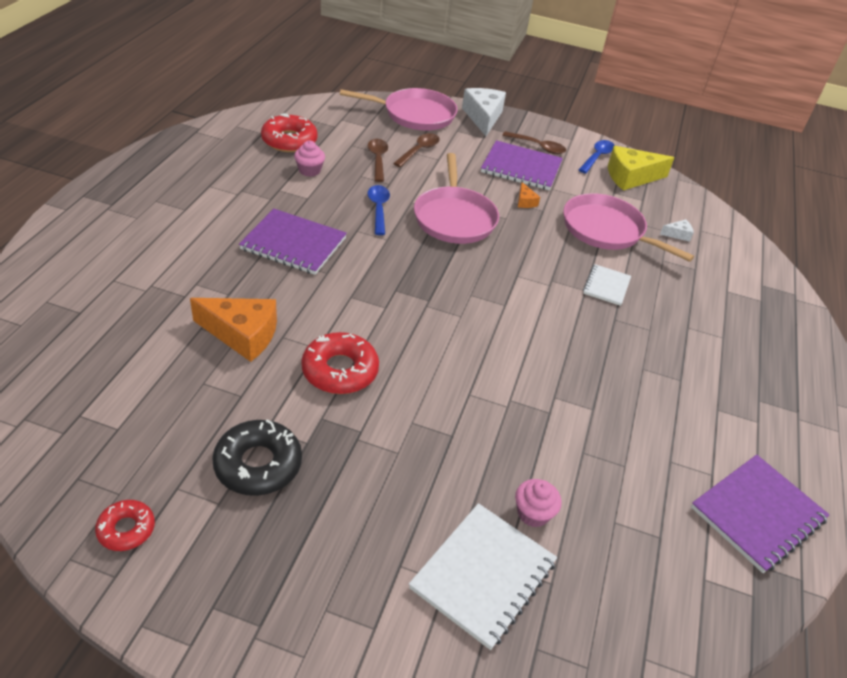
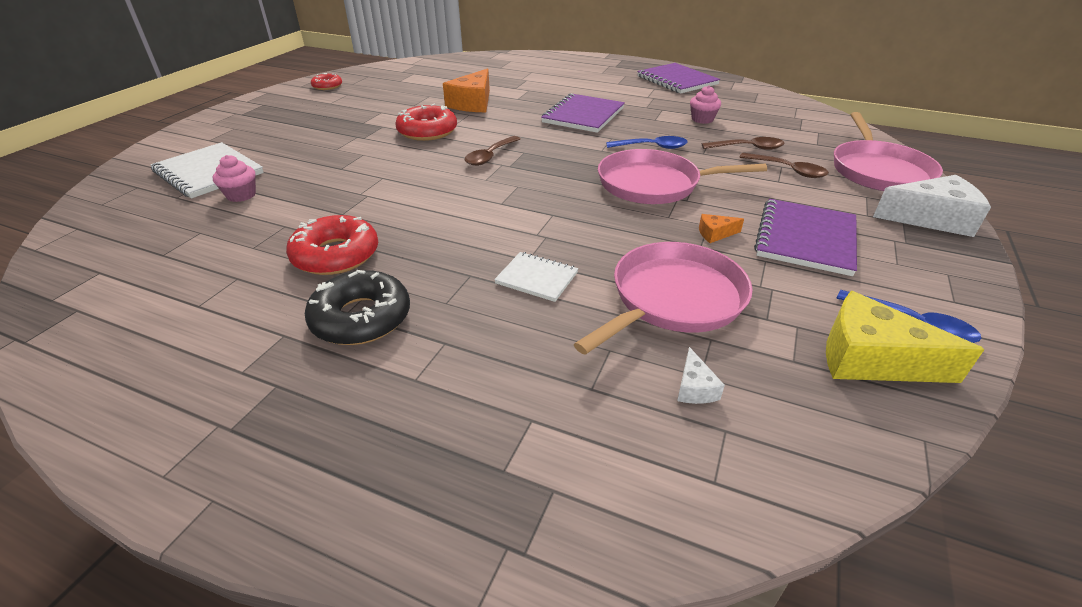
camera: 100 degrees right, 5 degrees down
black donut [212,419,302,496] -> black donut moved to [305,270,410,345]
red donut [261,113,318,152] -> red donut moved to [286,215,378,275]
brown spoon [502,131,566,154] -> brown spoon moved to [465,136,520,166]
yellow cheese [608,146,674,190] -> yellow cheese turned 60 degrees counterclockwise [826,291,985,383]
purple notebook [691,455,830,573] -> purple notebook moved to [637,63,720,93]

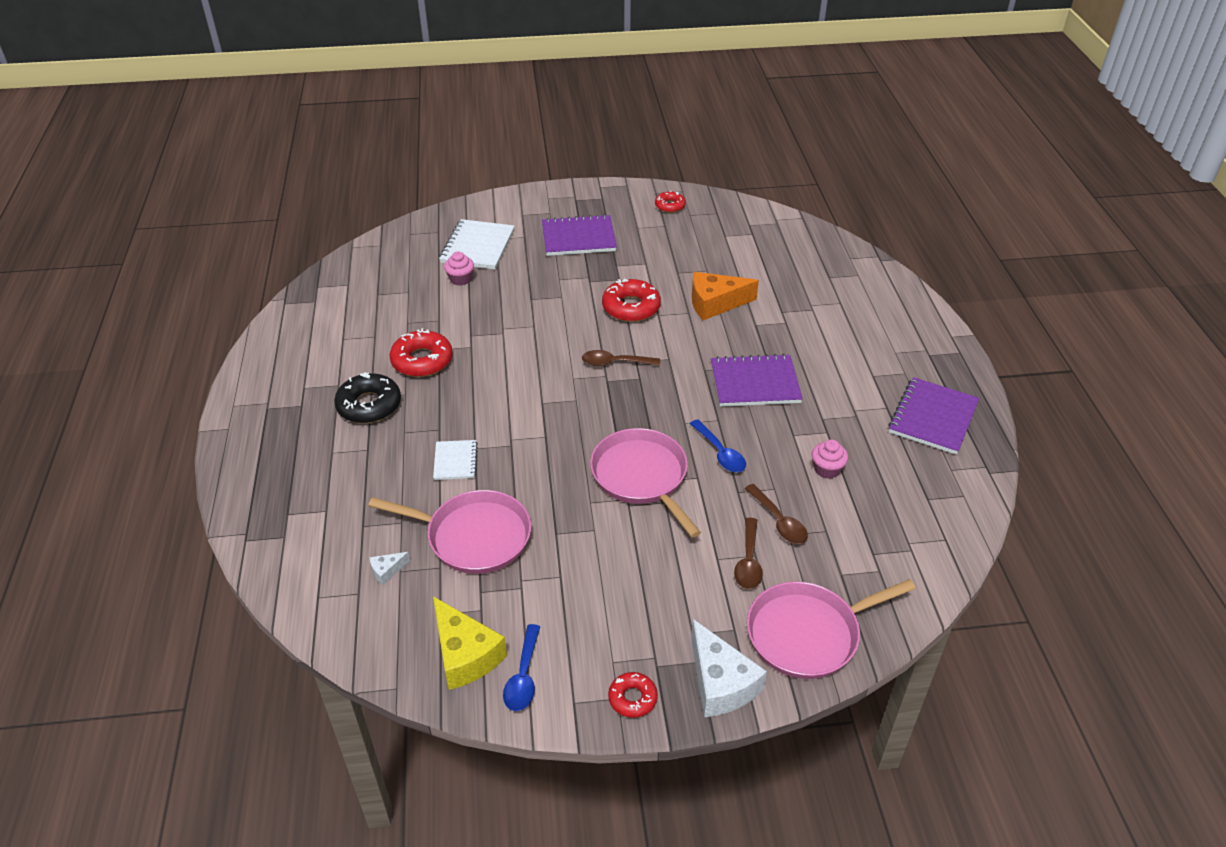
camera: 60 degrees right, 5 degrees up
orange cheese [699,214,744,243] -> none
purple notebook [754,199,857,276] -> purple notebook moved to [542,214,617,256]
yellow cheese [826,291,985,383] -> yellow cheese turned 150 degrees clockwise [433,596,507,690]
none -> red donut [608,672,658,718]

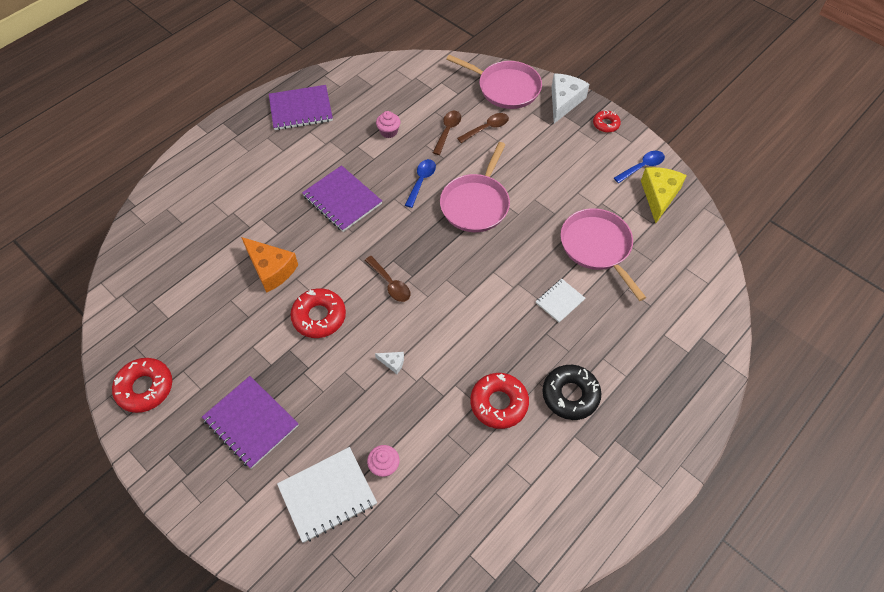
camera: 130 degrees left, 15 degrees up
white cheese [370,552,410,585] -> white cheese moved to [375,352,404,374]
red donut [655,191,686,213] -> red donut [112,358,172,413], size x1.70

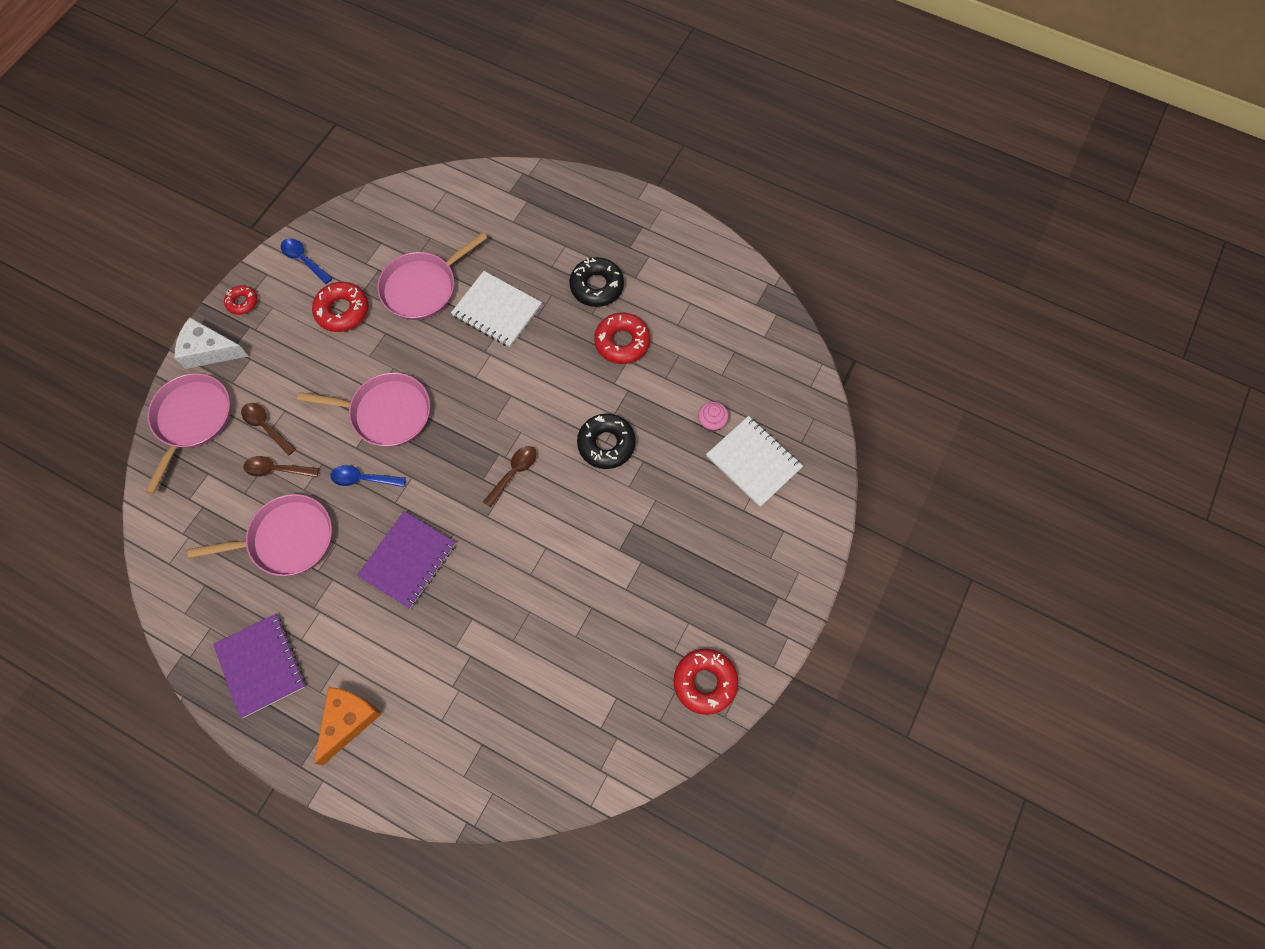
camera: 105 degrees left, 10 degrees up
purple notebook [202,376,299,469] -> none
orange cheese [241,237,298,293] -> orange cheese moved to [314,687,382,765]
red donut [290,288,346,338] -> red donut moved to [312,282,369,332]
white cheese [375,352,404,374] -> black donut [577,414,636,469]
pink cupcake [376,111,400,138] -> pink pan [188,494,332,576]
white notebook [536,279,585,322] -> white notebook [451,271,542,347], size x1.76
yellow cheese [641,167,687,223] -> none

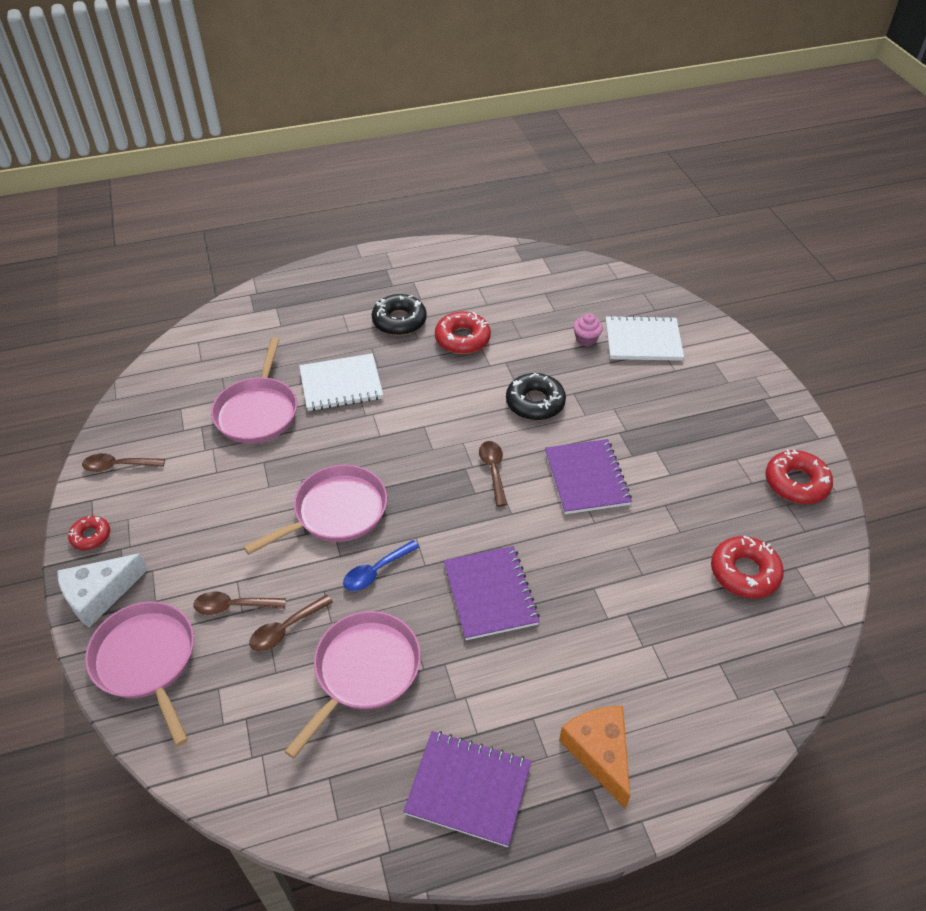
camera: 45 degrees left, 20 degrees down
blue spoon [281,238,332,284] -> brown spoon [82,453,165,472]
red donut [312,282,369,332] -> red donut moved to [711,536,784,599]
none -> purple notebook [545,439,632,514]

